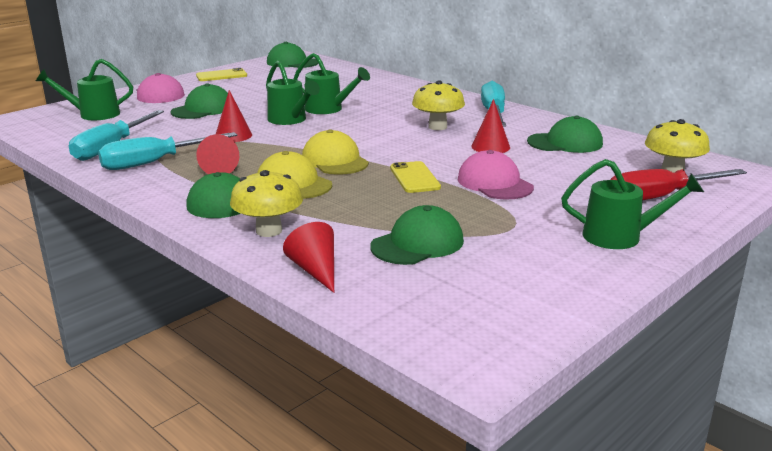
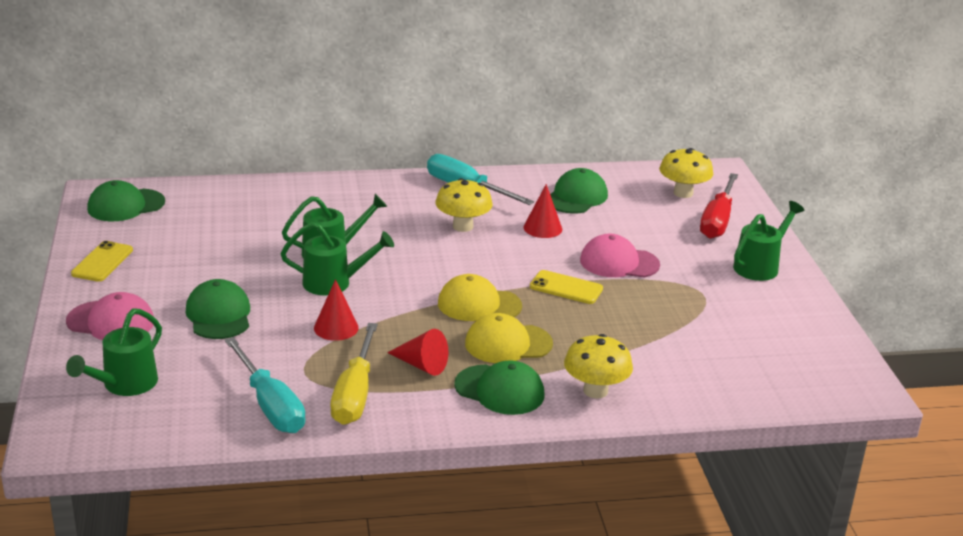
camera: 55 degrees left, 5 degrees up
turquoise screwdriver [98,132,237,170] -> yellow screwdriver [331,323,378,425]
red cone [283,222,334,293] -> none
green cap [370,205,464,265] -> none

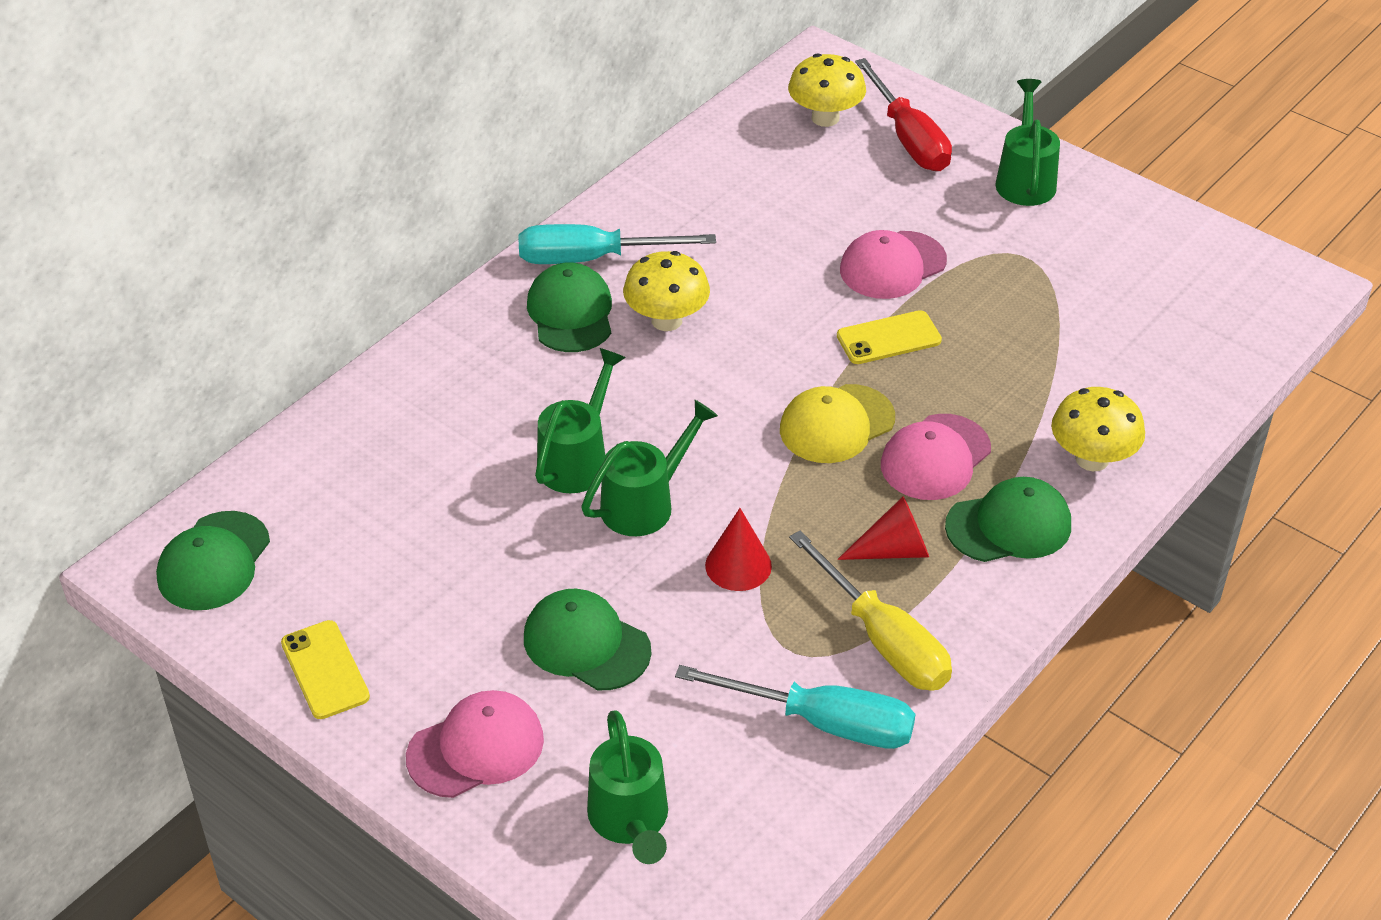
camera: 40 degrees left, 15 degrees up
yellow cap [465,313,553,363] -> pink cap [881,414,991,500]
red cone [523,184,562,238] -> none
green cap [550,168,608,214] -> green cap moved to [527,262,612,352]

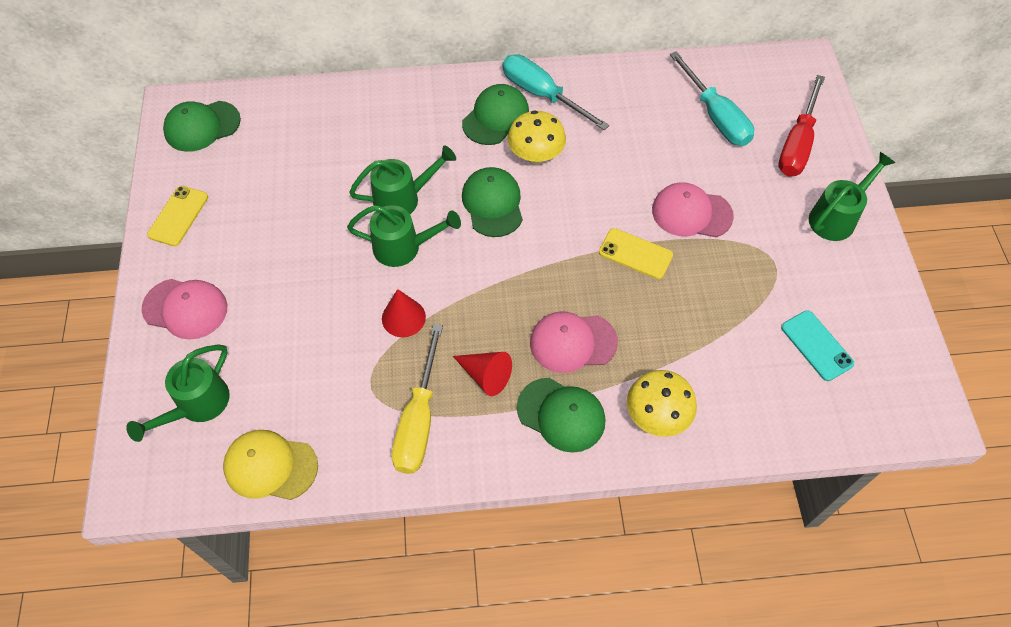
camera: 45 degrees right, 15 degrees up
green cap [524,589,651,690] -> green cap moved to [462,167,523,237]
turquoise screwdriver [675,665,915,749] -> turquoise screwdriver moved to [670,51,754,146]
yellow cap [780,384,895,463] -> yellow cap moved to [223,430,318,500]
yellow mushroom [788,53,866,127] -> none
none -> turquoise phone [781,310,854,381]

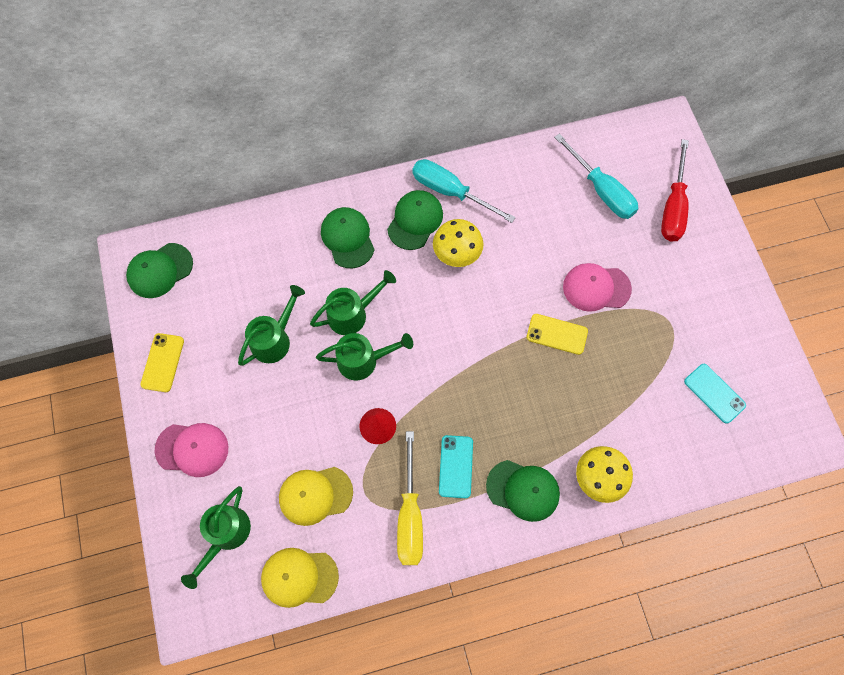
camera: 10 degrees left, 10 degrees up
red cone [453,352,512,396] -> turquoise phone [439,435,473,498]
green cap [462,167,523,237] -> green cap moved to [321,207,375,268]
pink cap [530,311,618,373] -> none
green watering can [809,152,895,241] -> green watering can moved to [238,285,305,366]
none -> yellow cap [279,467,353,526]

